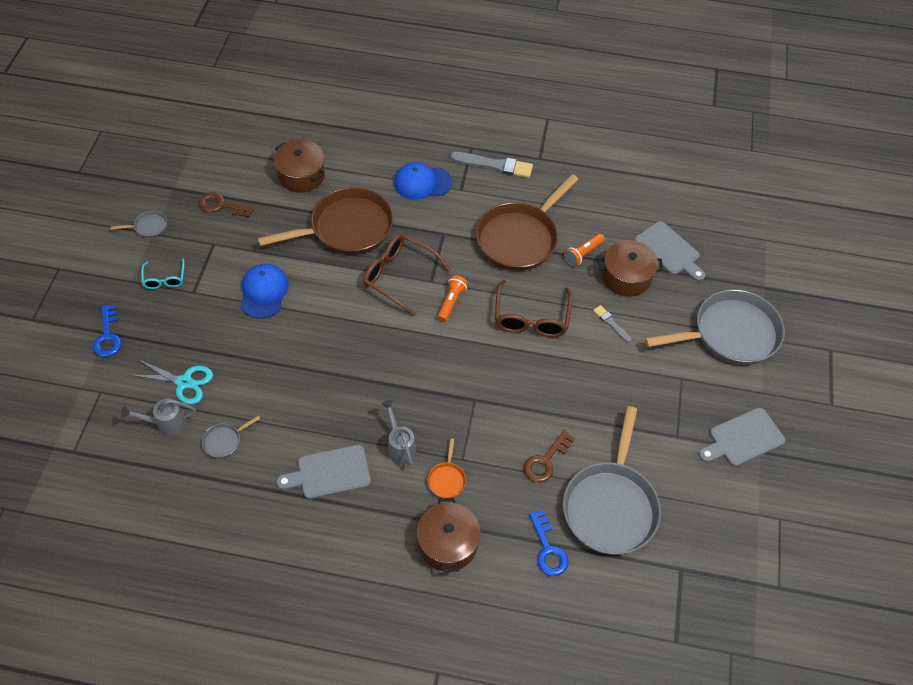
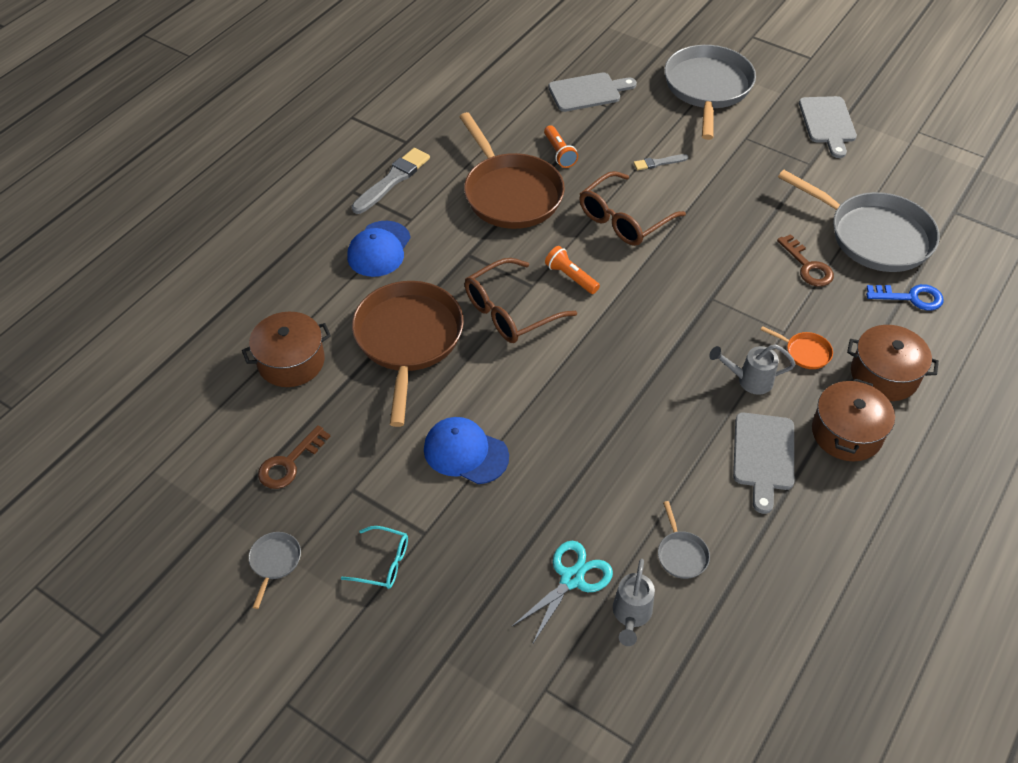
camera: 65 degrees left, 5 degrees down
blue key [93,305,121,357] -> none
brown glasses [495,279,573,337] -> brown glasses turned 105 degrees clockwise [579,171,686,246]
brown pot [598,240,663,297] -> brown pot moved to [812,379,895,461]

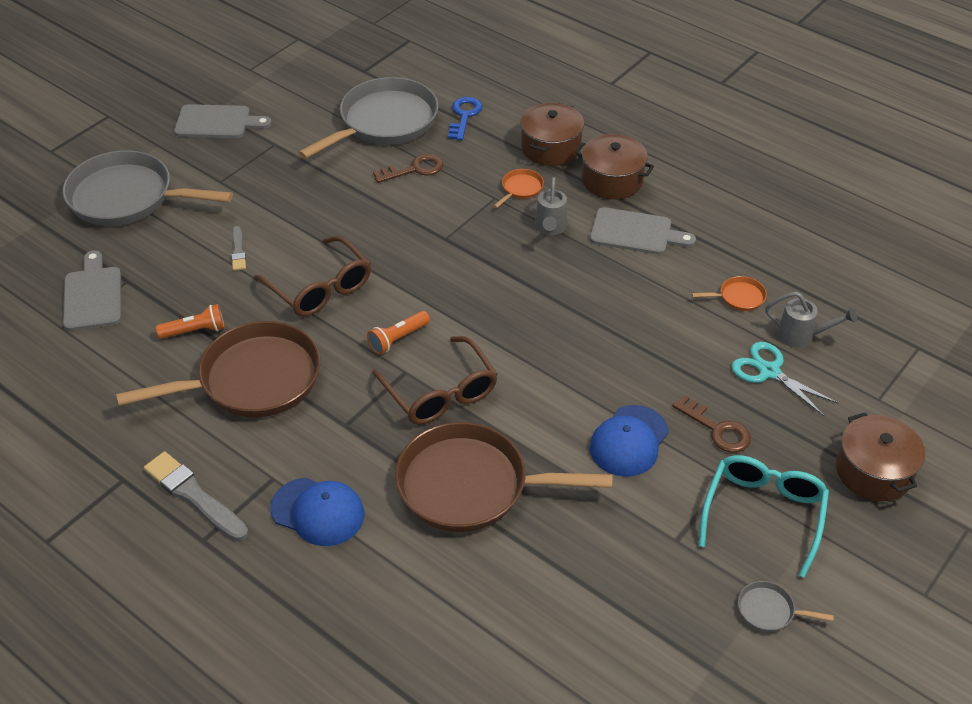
camera: 85 degrees left, 5 degrees down
brown pot [242,312,331,387] -> brown pot moved to [836,412,925,501]
brown key [258,425,331,489] -> brown key moved to [672,395,751,453]
turquoise glasses [341,526,408,589] -> turquoise glasses [698,455,829,578], size x1.77
grey pan [658,501,710,579] -> orange pan [692,276,767,311]

